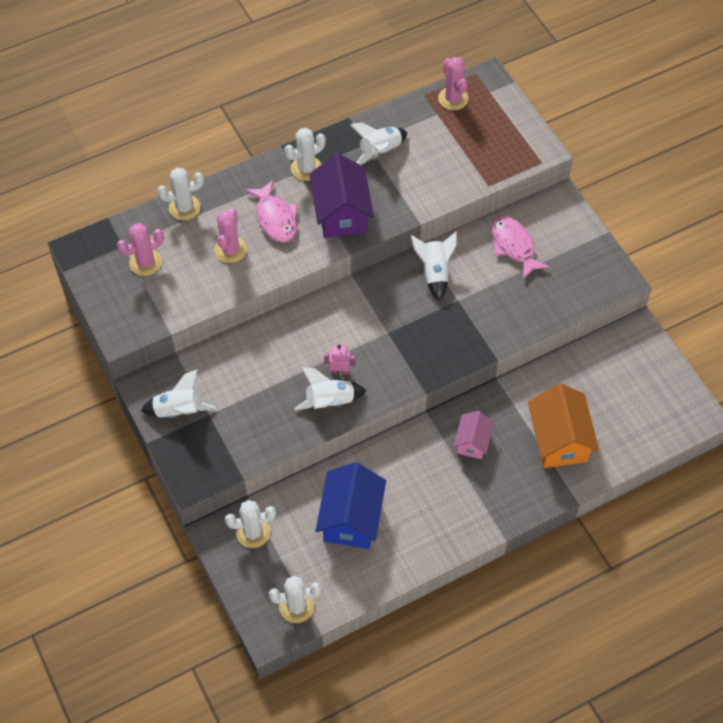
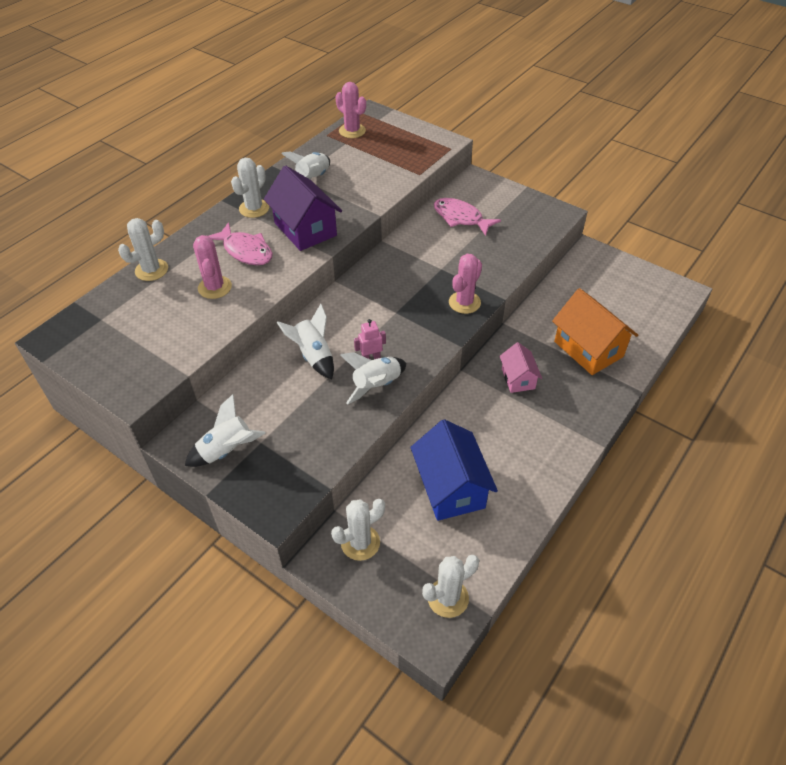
camera: 25 degrees left, 10 degrees down
pink cactus [117,223,164,276] -> pink cactus moved to [449,254,482,314]
white rocket [411,232,457,302] -> white rocket moved to [277,304,334,379]

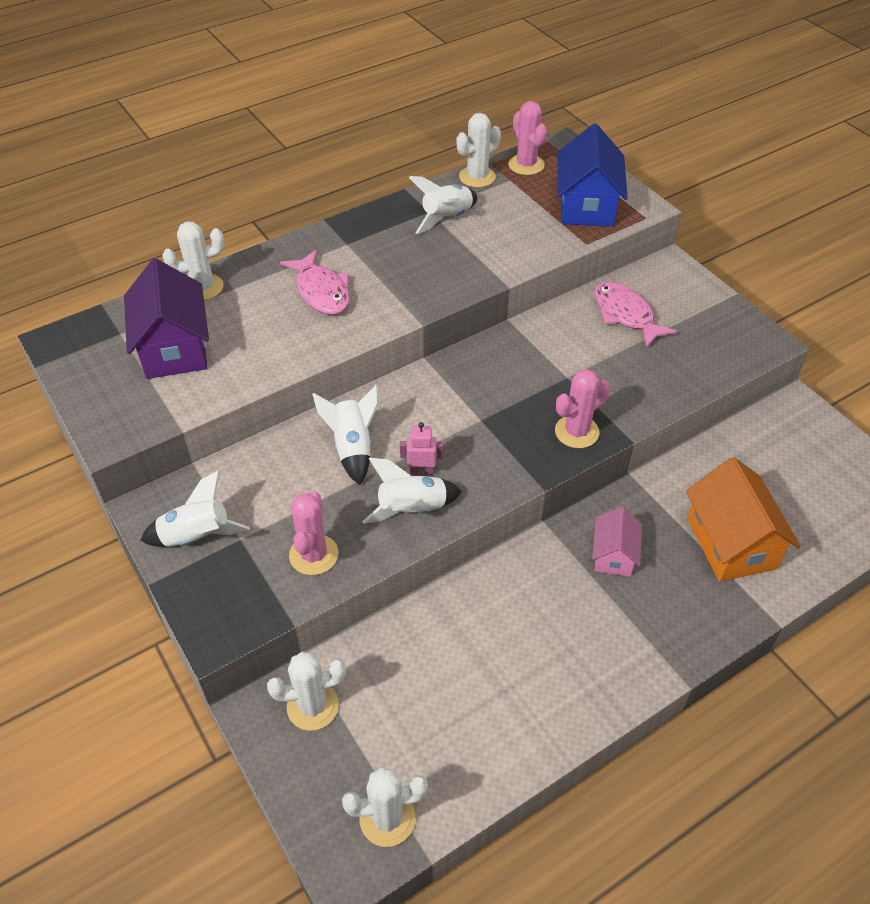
camera: 20 degrees right, 0 degrees up
pink cactus [193,235,232,299] -> pink cactus moved to [289,491,338,575]
white cactus [231,158,269,218] -> white cactus moved to [456,113,501,188]
purple house [264,166,342,251] -> purple house moved to [124,259,209,379]
blue house [410,419,498,521] -> blue house moved to [558,124,628,227]

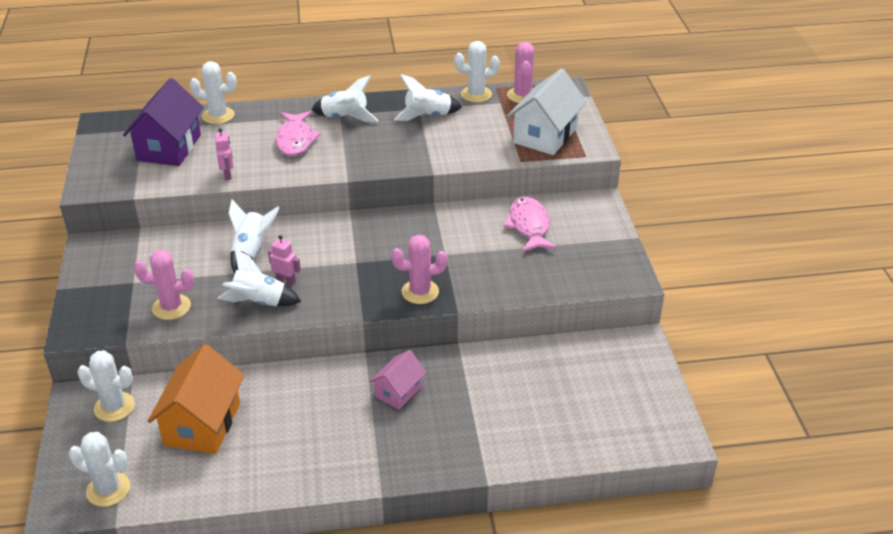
camera: 25 degrees right, 10 degrees down
white rocket [140,470,250,547] -> white rocket moved to [311,75,378,122]
pink cactus [289,491,338,575] -> pink cactus turned 60 degrees clockwise [134,250,194,320]
blue house [558,124,628,227] -> white house [507,68,587,155]
orange house [686,457,801,582] -> orange house moved to [147,344,245,454]
none -> pink robot [215,128,233,180]

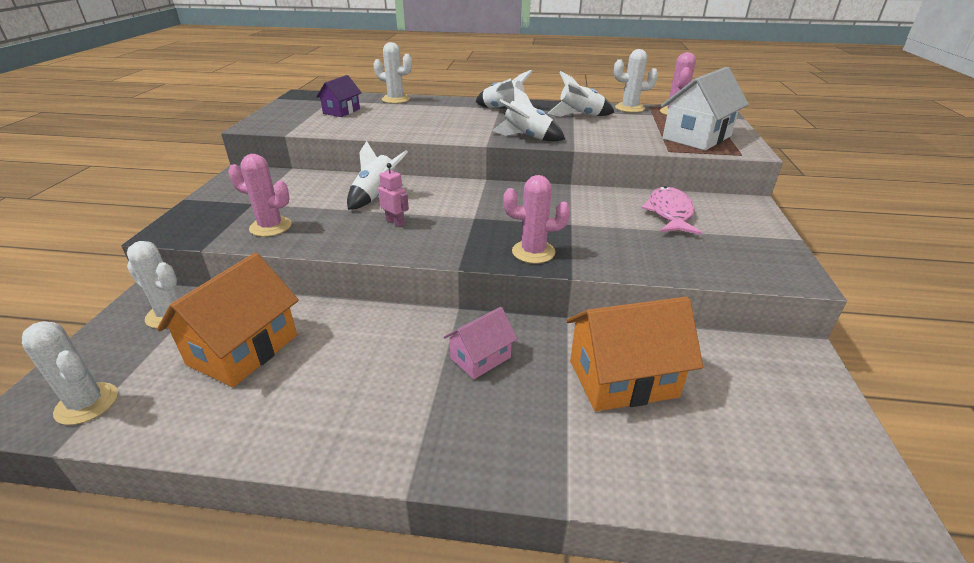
camera: 15 degrees right, 5 degrees down
purple house [123,78,204,166] -> purple house [316,75,362,117], size x0.57
pink robot [215,128,233,180] -> none
white rocket [218,249,301,307] -> white rocket moved to [492,86,565,142]
pink fish [275,111,321,156] -> none
none -> orange house [566,297,703,412]

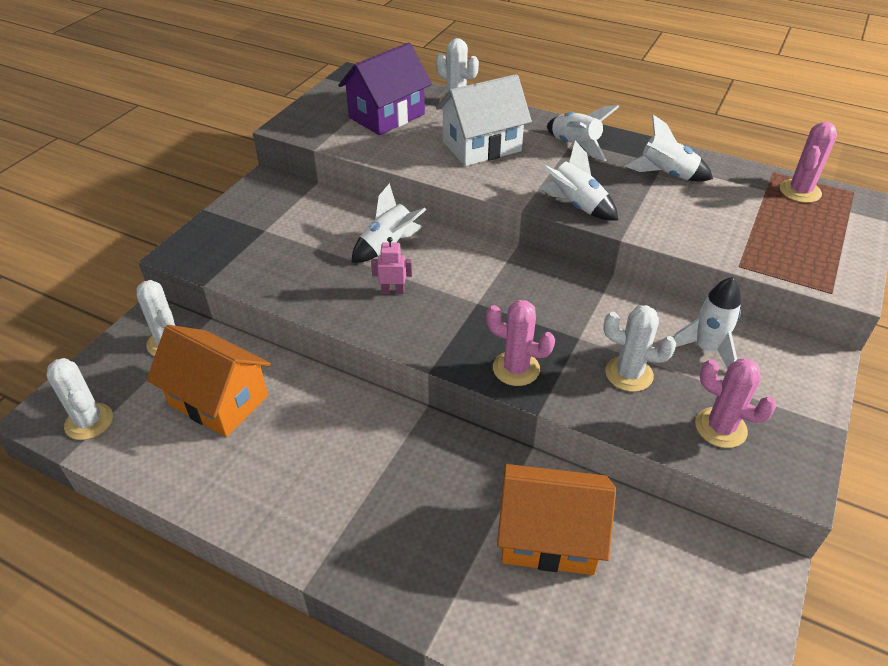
camera: 20 degrees right, 10 degrees up
orange house [157,253,299,387] -> orange house turned 75 degrees clockwise [147,325,271,437]
pink cactus [228,154,292,237] -> pink cactus moved to [695,358,777,448]
purple house [316,75,362,117] -> purple house [338,42,432,135], size x1.75
pink robot [378,163,409,227] -> pink robot turned 60 degrees counterclockwise [371,237,412,294]
pink house [444,307,518,379] -> none
white cactus [614,49,658,113] -> white cactus moved to [603,305,676,392]
pink fish [641,186,702,235] -> white rocket [673,277,741,369]
white house [661,67,749,151] -> white house moved to [436,74,532,166]

